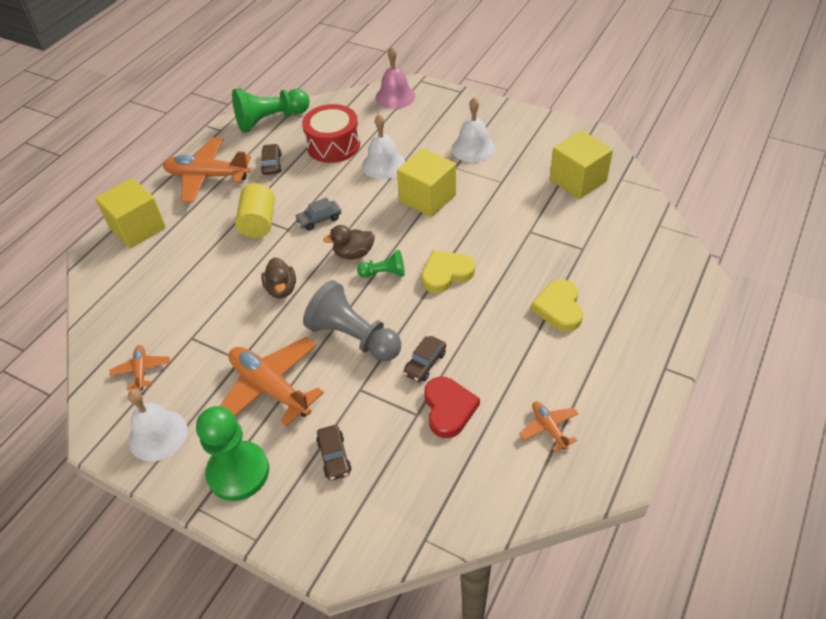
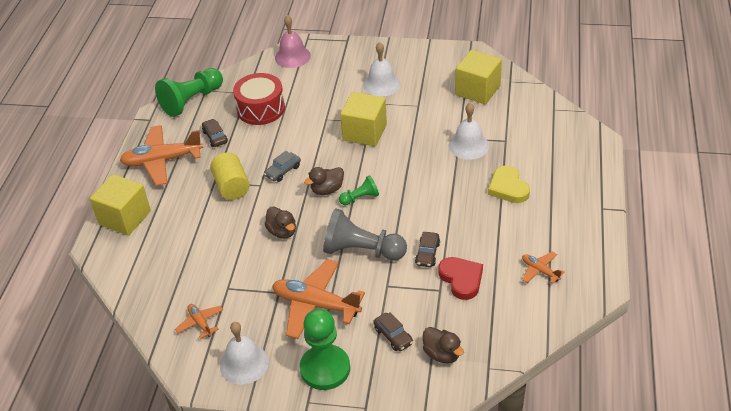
camera: 20 degrees left, 5 degrees down
white bell [362,114,405,179] -> white bell moved to [449,103,489,160]
yellow heart [421,250,475,293] -> none
none -> brown duck [423,327,464,364]

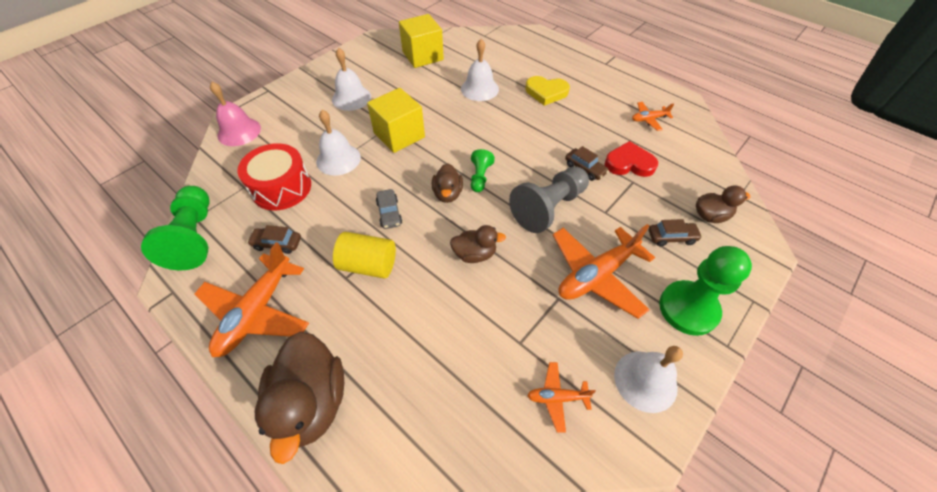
camera: 60 degrees left, 10 degrees up
yellow cube [89,174,151,236] -> brown duck [255,332,344,464]
none -> white bell [316,110,361,176]

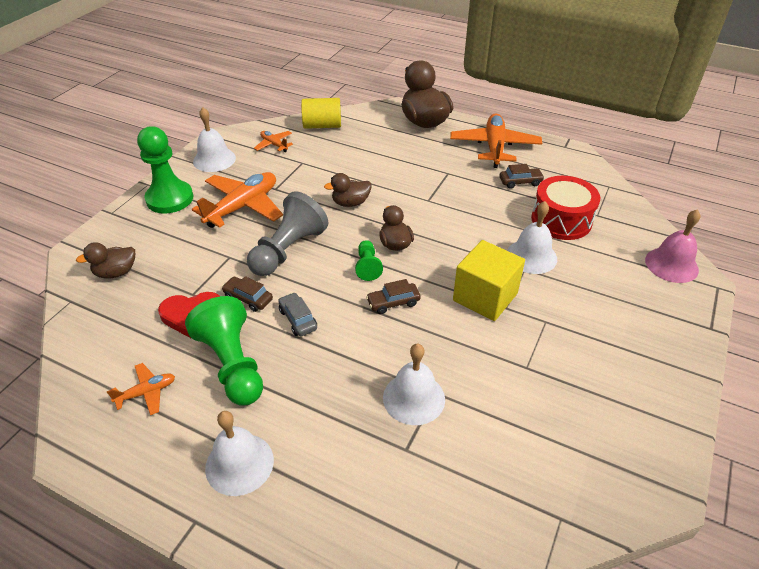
camera: 165 degrees right, 10 degrees down
green pawn [141,186,210,270] -> green pawn moved to [185,296,263,406]
white bell [332,47,371,111] -> white bell moved to [205,411,274,496]
yellow cylinder [333,232,396,279] -> yellow cylinder moved to [301,98,341,129]
grey car [376,189,402,229] -> grey car moved to [278,292,317,336]
yellow cube [399,14,444,68] -> none
yellow heart [525,76,570,106] -> none
orange plane [527,362,596,433] -> orange plane turned 120 degrees counterclockwise [254,131,293,152]
brown car [649,219,702,246] -> brown car moved to [366,279,421,314]

